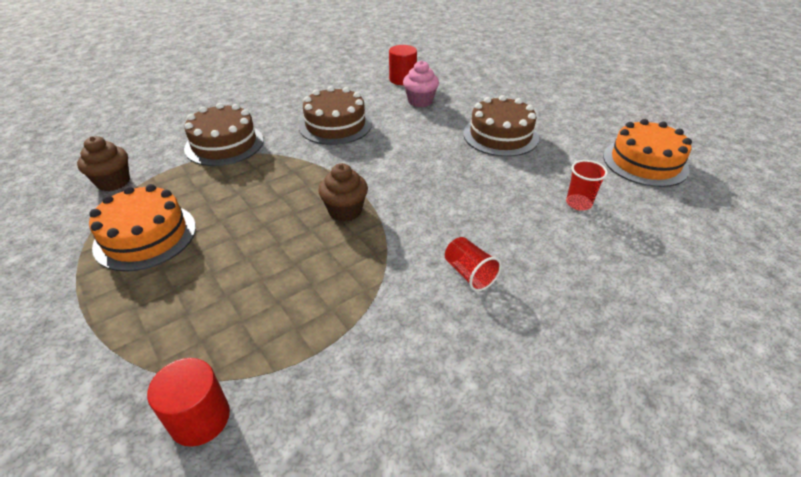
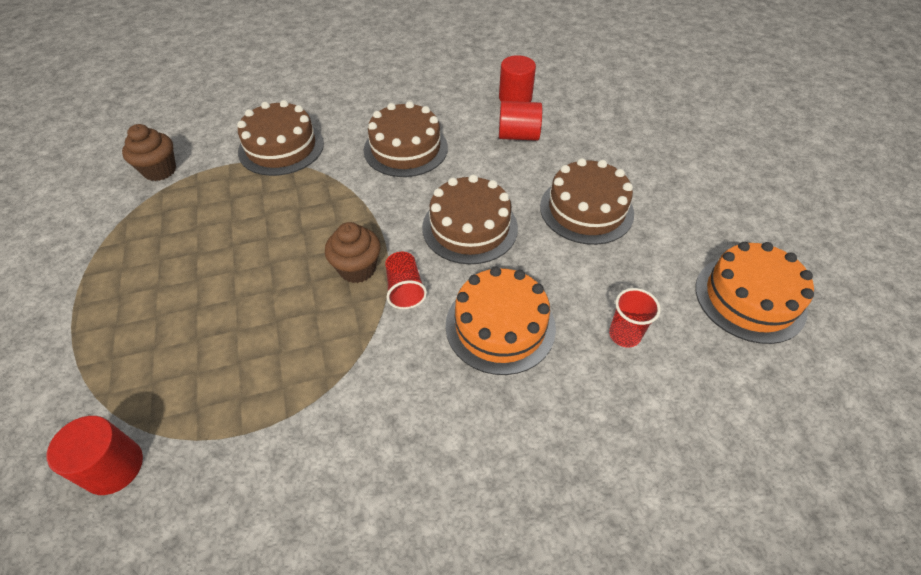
camera: 20 degrees right, 10 degrees up
orange cake [89,184,196,272] -> orange cake moved to [446,266,556,375]
pink cupcake [403,61,439,107] -> red cylinder [499,101,542,141]
red cup [445,237,502,291] -> red cup moved to [385,252,427,309]
none -> brown cake [422,174,518,264]

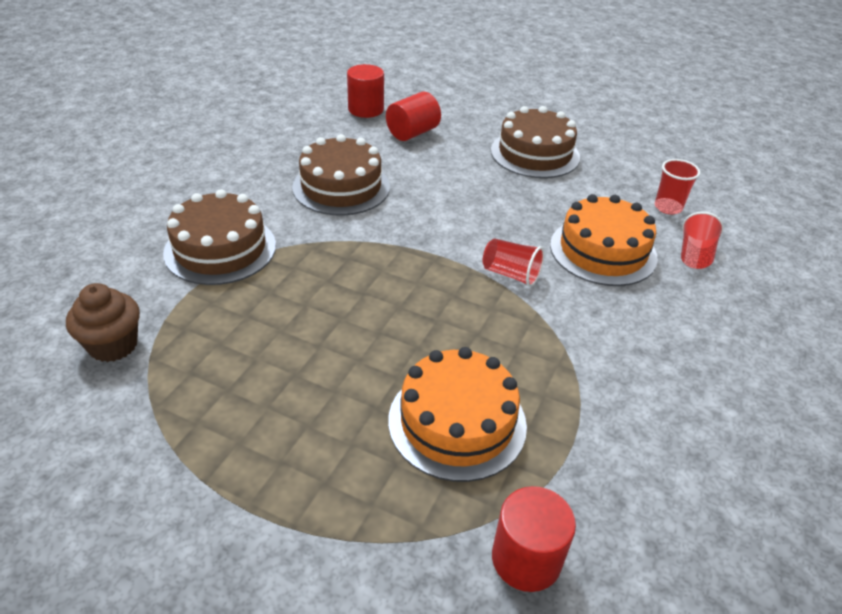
camera: 50 degrees left, 10 degrees down
brown cupcake [325,222,381,283] -> none
brown cake [422,174,518,264] -> none
orange cake [695,242,814,344] -> orange cake moved to [388,347,527,482]
none -> red cup [681,212,724,269]

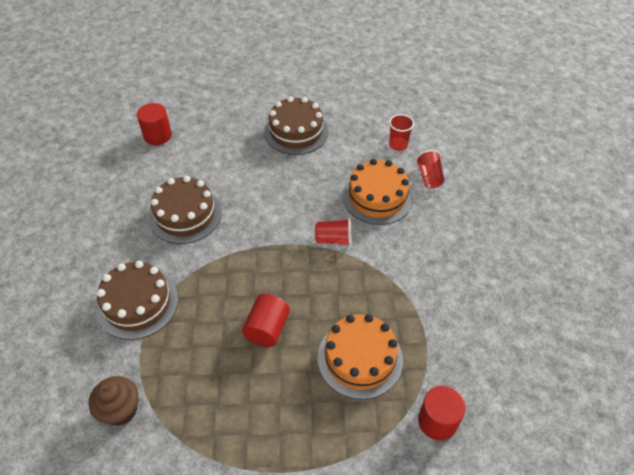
camera: 25 degrees left, 10 degrees up
red cylinder [386,92,441,141] -> red cylinder moved to [242,294,290,347]

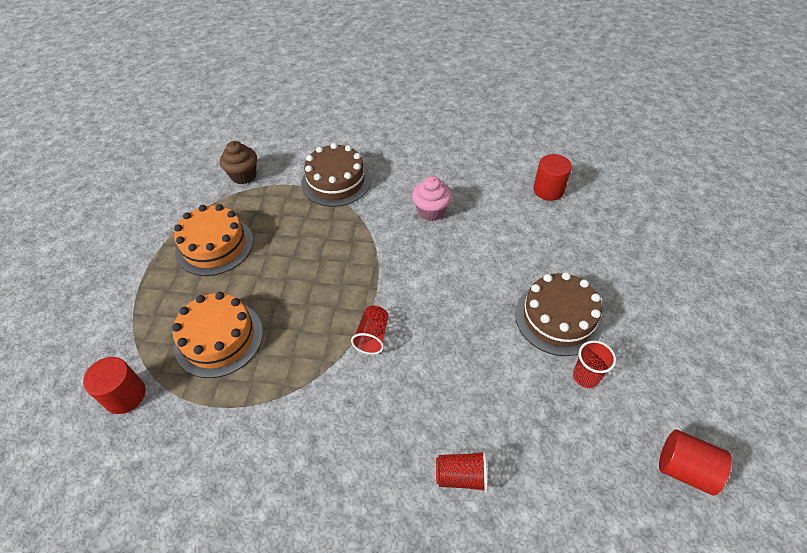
camera: 100 degrees right, 0 degrees up
brown cake [149,176,222,244] -> pink cupcake [412,176,452,221]
red cylinder [242,294,290,347] -> red cylinder moved to [659,430,732,495]
orange cake [342,159,413,225] -> orange cake moved to [174,204,253,276]
red cup [389,114,414,151] -> red cup moved to [573,341,616,388]

